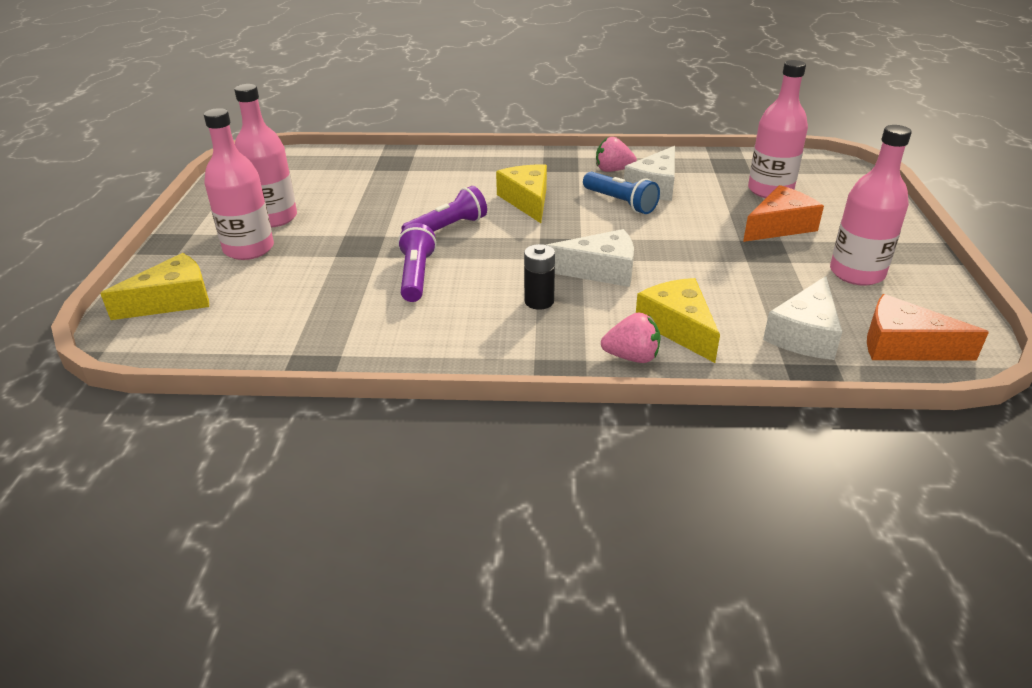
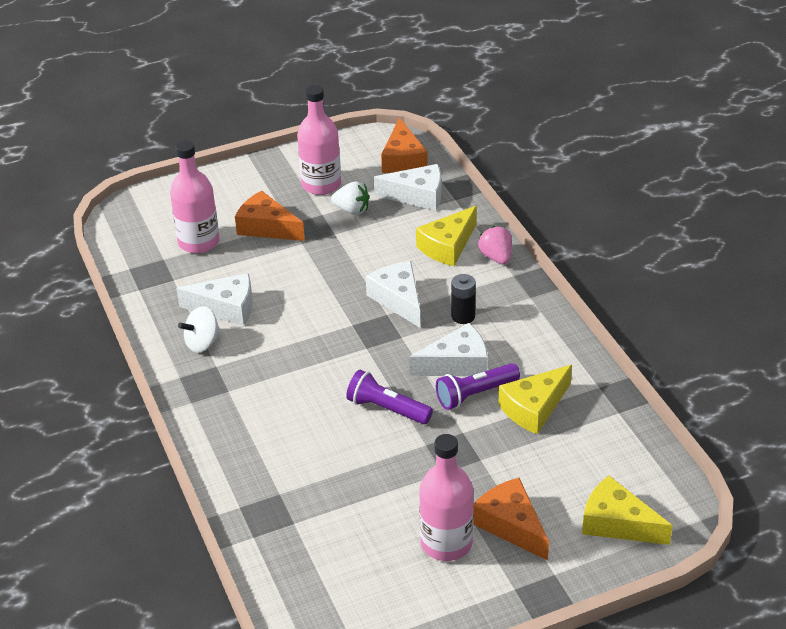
camera: 115 degrees left, 5 degrees up
pink bottle [204,108,274,260] -> orange cheese [473,478,549,561]
yellow cheese [496,164,547,223] -> yellow cheese moved to [498,365,572,434]
blue flashlight [583,172,660,214] -> none
pink strawberry [596,137,637,172] -> white spinning top [178,306,222,353]
none -> white strawberry [331,181,370,215]
none -> white cheese [409,323,488,376]

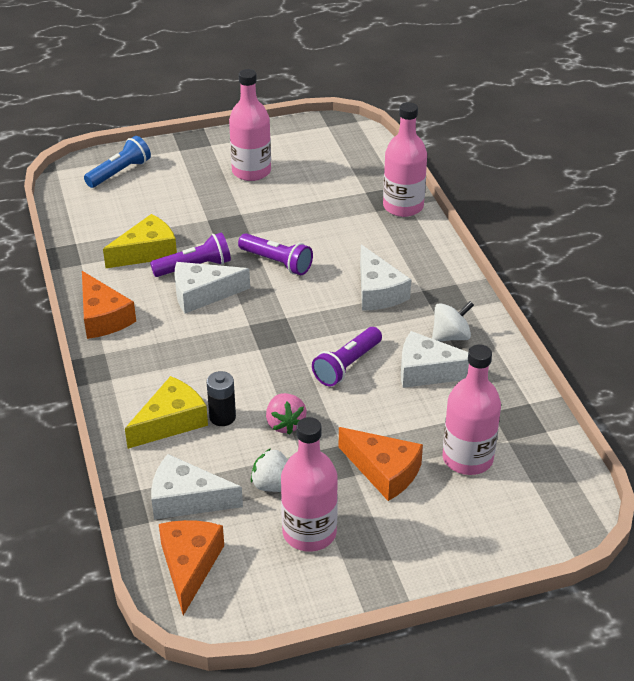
camera: 175 degrees left, 0 degrees up
white cheese [366,261,420,327] -> white cheese moved to [360,244,411,311]
black battery [451,274,476,324] -> black battery moved to [207,371,236,426]
orange cheese [473,478,549,561] -> orange cheese moved to [82,271,136,339]
pink strawberry [478,226,512,265] -> pink strawberry moved to [266,393,307,434]
yellow cheese [582,476,673,545] -> blue flashlight [84,136,151,188]
none -> purple flashlight [312,327,382,387]
none -> pink bottle [383,102,427,217]

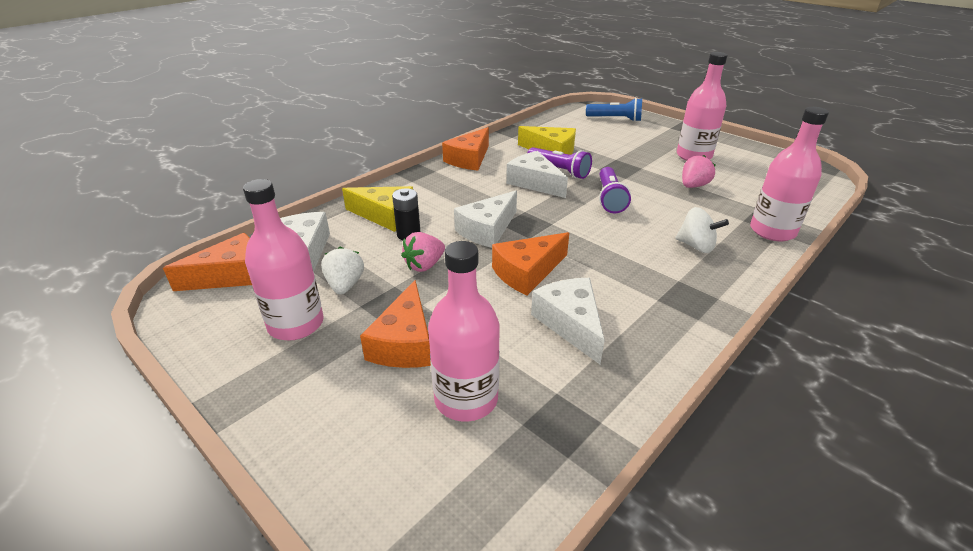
camera: 60 degrees right, 5 degrees down
purple flashlight [312,327,382,387] -> orange cheese [492,232,569,295]
white cheese [360,244,411,311] -> white cheese moved to [454,191,517,248]
white spinning top [432,301,474,341] -> white spinning top moved to [675,207,729,253]
none -> pink strawberry [682,155,715,188]

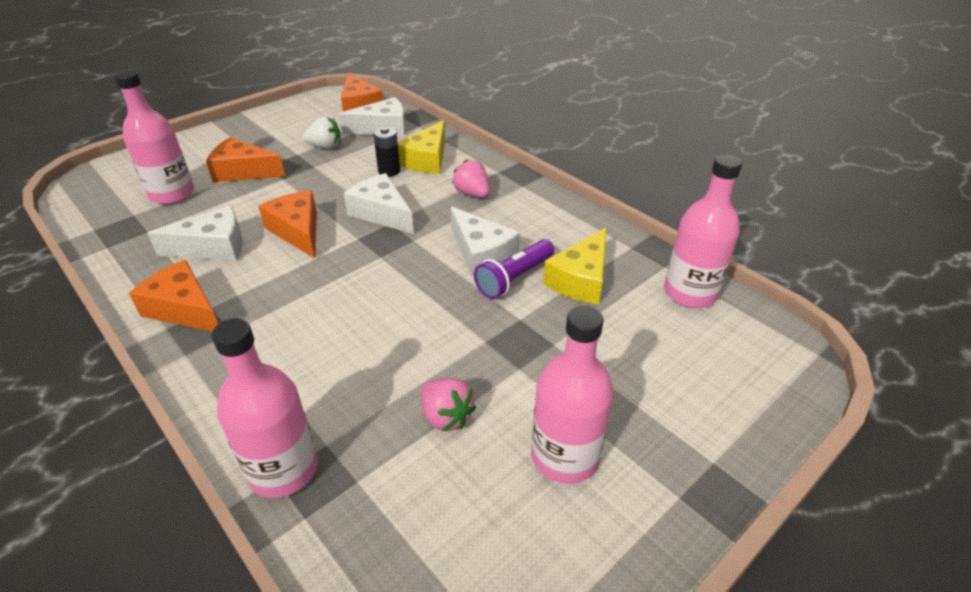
camera: 95 degrees right, 5 degrees up
pink bottle [243,179,324,340] -> pink bottle moved to [664,154,742,308]
pink strawberry [401,232,445,272] -> pink strawberry moved to [452,160,490,198]
orange cheese [442,127,489,170] -> orange cheese moved to [129,260,218,331]
white cheese [506,151,568,198] -> white cheese turned 90 degrees clockwise [451,206,520,277]
blue flashlight [586,98,642,122] -> none
purple flashlight [599,167,631,213] -> none
white spinning top [675,207,729,253] -> none

